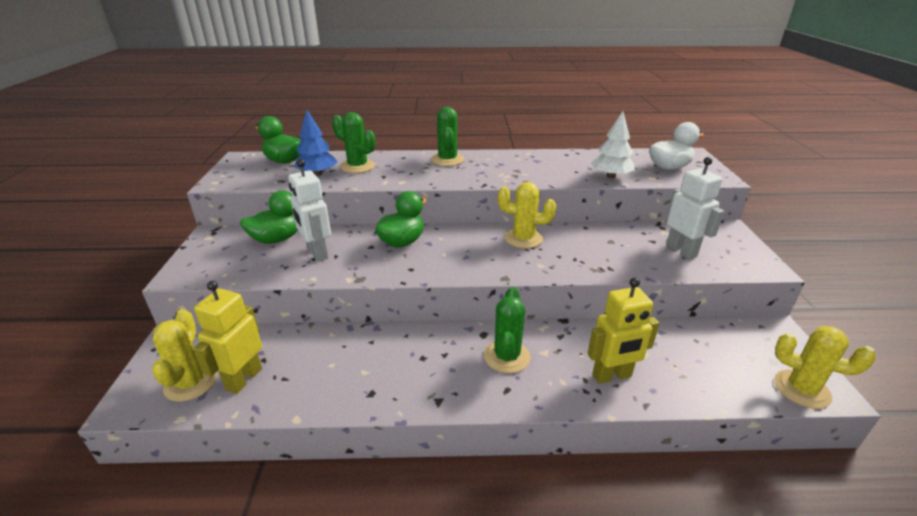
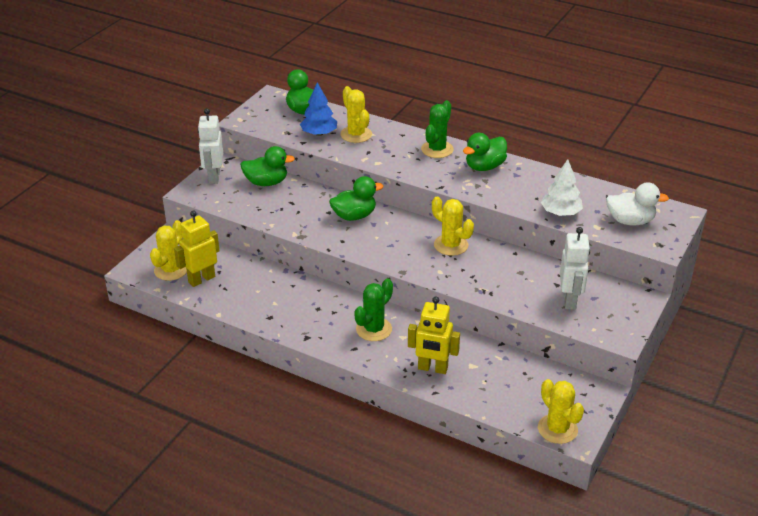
camera: 30 degrees right, 5 degrees up
white robot [288,159,331,262] -> white robot moved to [198,108,223,184]
green cactus [332,112,375,173] -> yellow cactus [340,86,372,143]
none -> green duck [463,133,507,171]

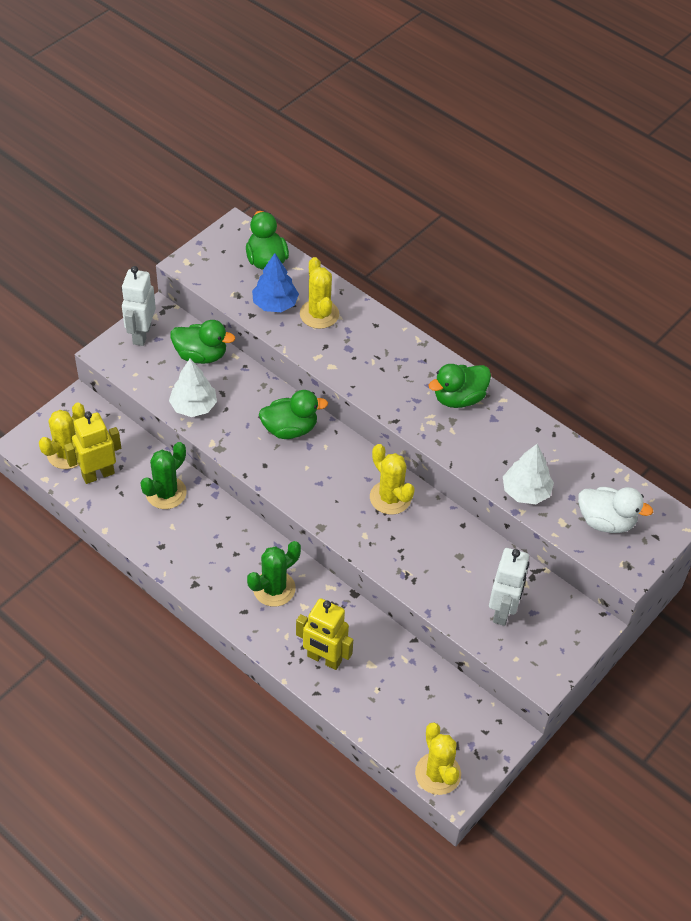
camera: 10 degrees right, 15 degrees up
green cactus [421,100,454,158] -> green cactus moved to [140,442,187,509]
none -> white tree [169,359,217,417]

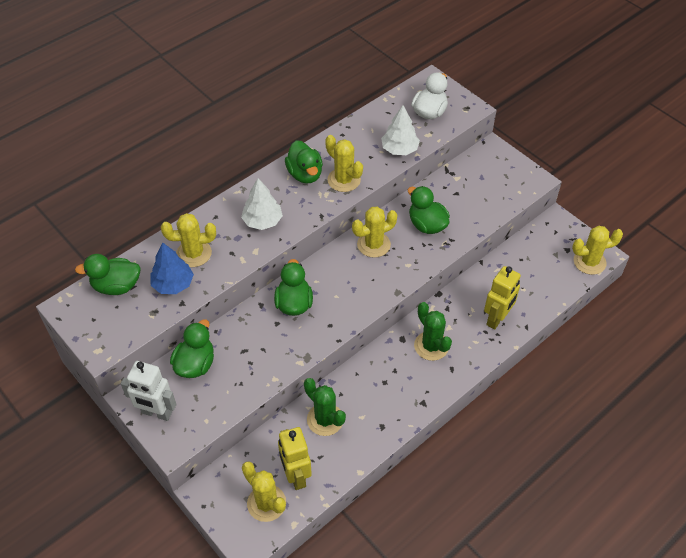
camera: 80 degrees left, 0 degrees up
white tree [169,359,217,417] -> white tree moved to [241,178,283,230]
white robot [489,548,529,626] -> none
none -> yellow cactus [325,135,363,192]
none -> green duck [408,186,450,234]

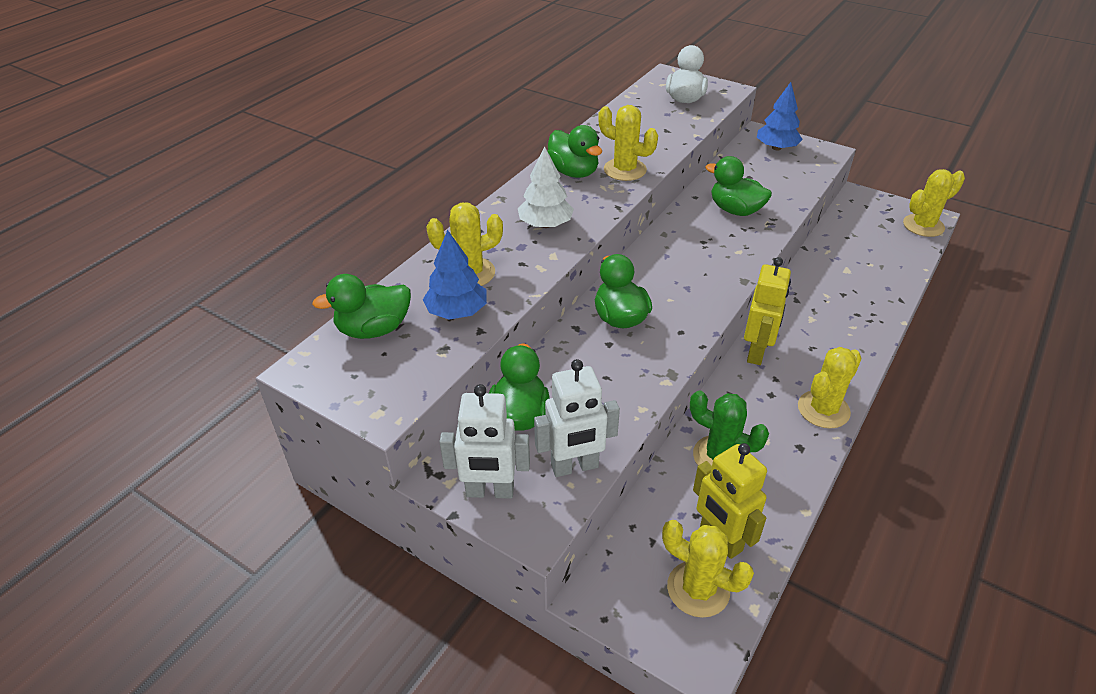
camera: 15 degrees left, 10 degrees down
yellow cactus [352,206,397,258] -> yellow cactus moved to [798,347,862,429]
white tree [381,105,420,155] -> none
green cactus [414,302,452,361] -> none
yellow robot [484,266,521,330] -> yellow robot moved to [744,257,791,365]
none -> white robot [534,359,620,477]
none -> blue tree [757,82,803,150]

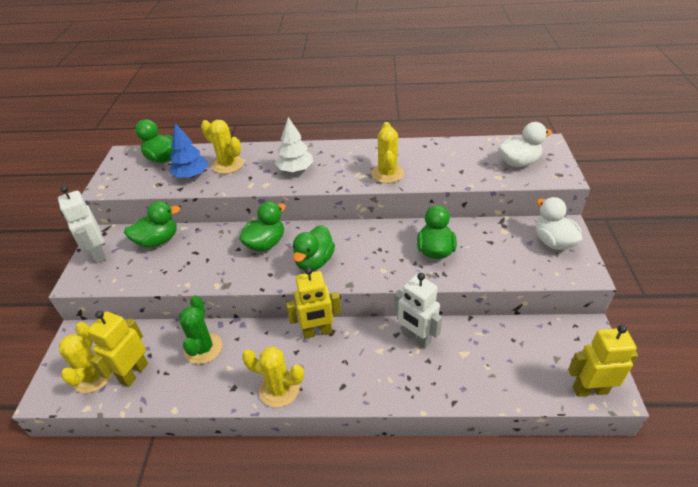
camera: 60 degrees right, 0 degrees up
white robot [534,359,620,477] -> white robot moved to [394,273,442,349]
green duck [547,125,602,178] -> green duck moved to [293,225,335,271]
blue tree [757,82,803,150] -> white duck [536,197,582,250]
yellow cactus [903,169,965,237] -> yellow robot [568,325,638,397]

